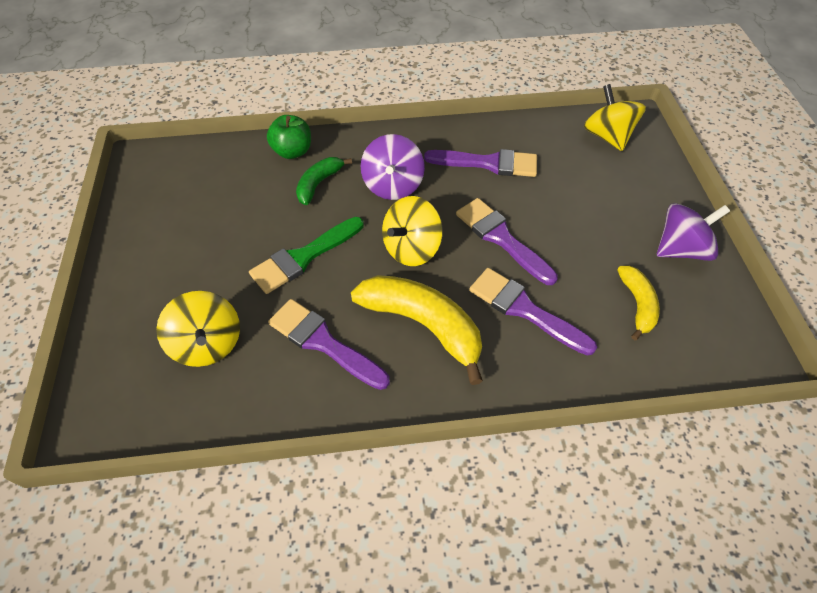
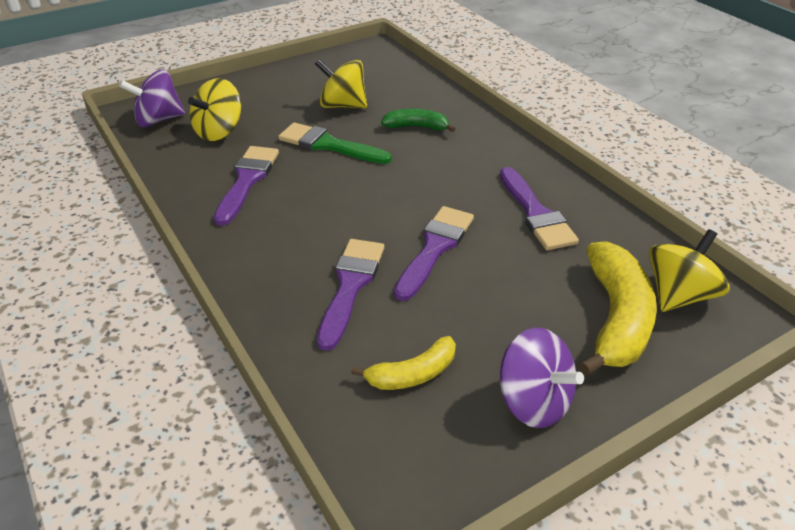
camera: 65 degrees right, 15 degrees down
green apple [267,115,311,159] -> none
yellow banana [351,275,483,385] -> yellow banana moved to [579,241,657,376]
purple spinning top [361,134,425,200] -> purple spinning top moved to [119,70,185,127]
yellow spinning top [382,196,443,266] -> yellow spinning top moved to [315,59,367,108]

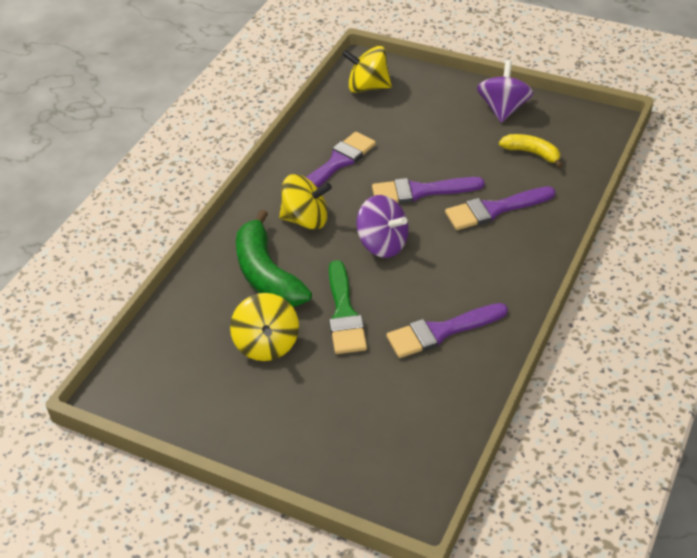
camera: 120 degrees left, 5 degrees up
purple spinning top [119,70,185,127] -> purple spinning top moved to [356,195,408,258]
yellow spinning top [188,78,241,141] -> yellow spinning top moved to [279,174,332,230]
green banana [381,109,456,132] -> green banana [236,210,312,306], size x1.78
yellow banana [579,241,657,376] -> none

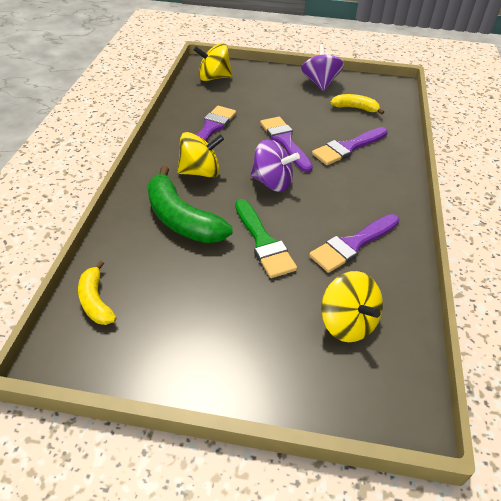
camera: 20 degrees left, 0 degrees up
yellow spinning top [230,293,299,361] -> yellow spinning top moved to [321,271,383,342]
purple brush [372,177,485,204] -> purple brush turned 90 degrees clockwise [260,117,313,172]
none -> yellow banana [78,261,117,325]

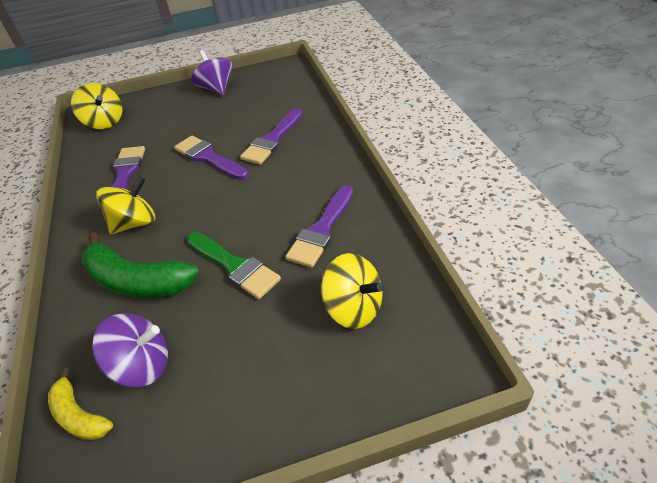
camera: 20 degrees left, 0 degrees up
yellow spinning top [194,43,233,81] -> yellow spinning top turned 105 degrees counterclockwise [71,83,122,129]
purple spinning top [251,139,300,192] -> purple spinning top moved to [92,313,168,387]
yellow banana [330,94,384,115] -> none

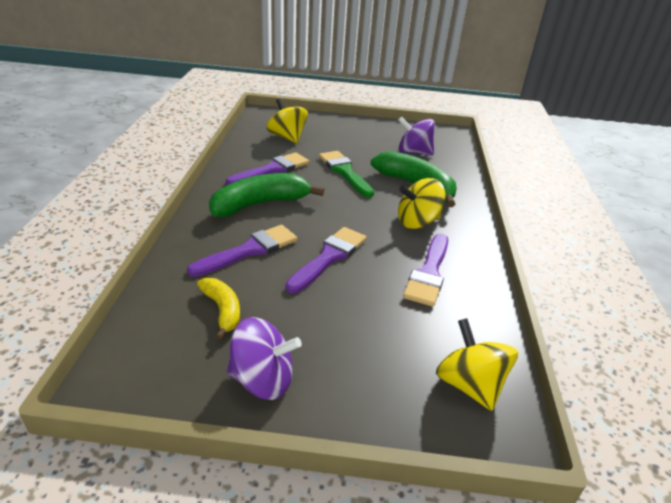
camera: 165 degrees left, 10 degrees down
yellow banana [48,368,113,440] -> yellow banana moved to [197,278,240,340]
purple brush [174,136,249,180] -> purple brush turned 120 degrees counterclockwise [285,227,367,293]
purple spinning top [191,50,232,95] -> purple spinning top turned 75 degrees counterclockwise [227,317,302,400]
none -> green banana [209,173,324,217]

